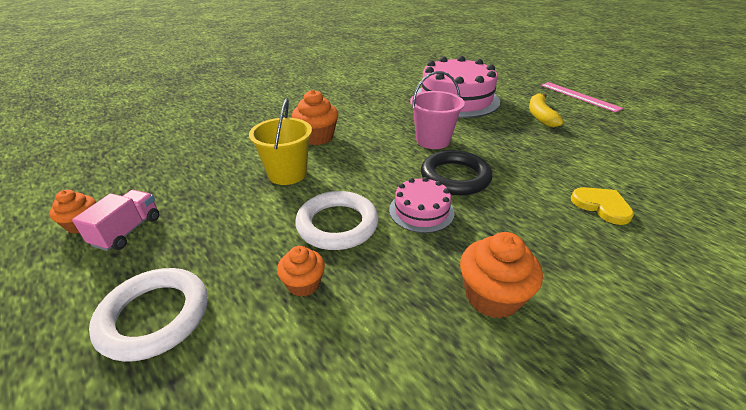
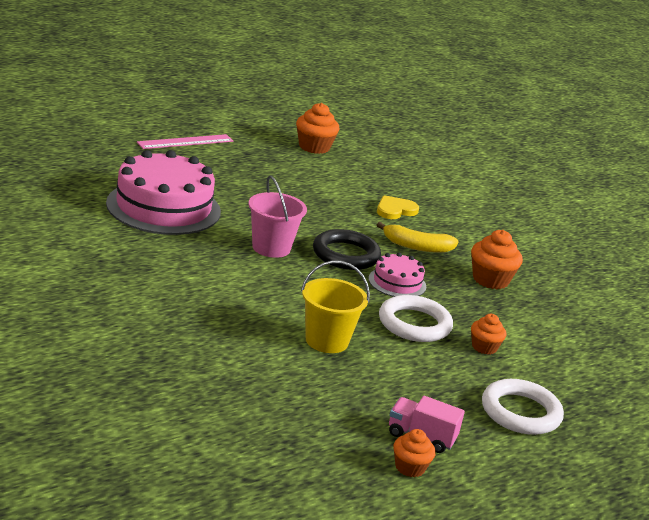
camera: 90 degrees left, 10 degrees down
orange cupcake [292,90,338,145] -> orange cupcake moved to [296,103,339,154]
yellow banana [529,93,563,127] -> yellow banana moved to [377,222,459,253]

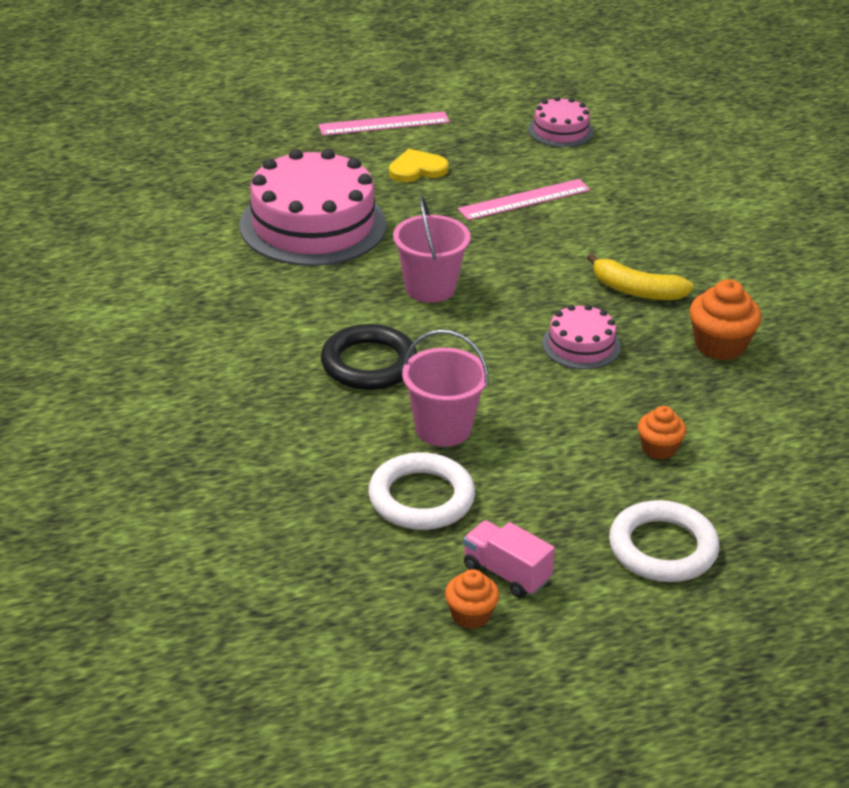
camera: 20 degrees right, 10 degrees up
orange cupcake [296,103,339,154] -> pink cake [528,96,594,147]
yellow bucket [301,260,370,353] -> pink bucket [402,329,489,447]
black ring [313,229,381,270] -> black ring moved to [321,324,417,390]
yellow heart [377,195,419,219] -> yellow heart moved to [389,149,449,182]
white ring [379,295,453,342] -> white ring moved to [368,452,475,530]
none -> pink ruler [458,179,590,220]

